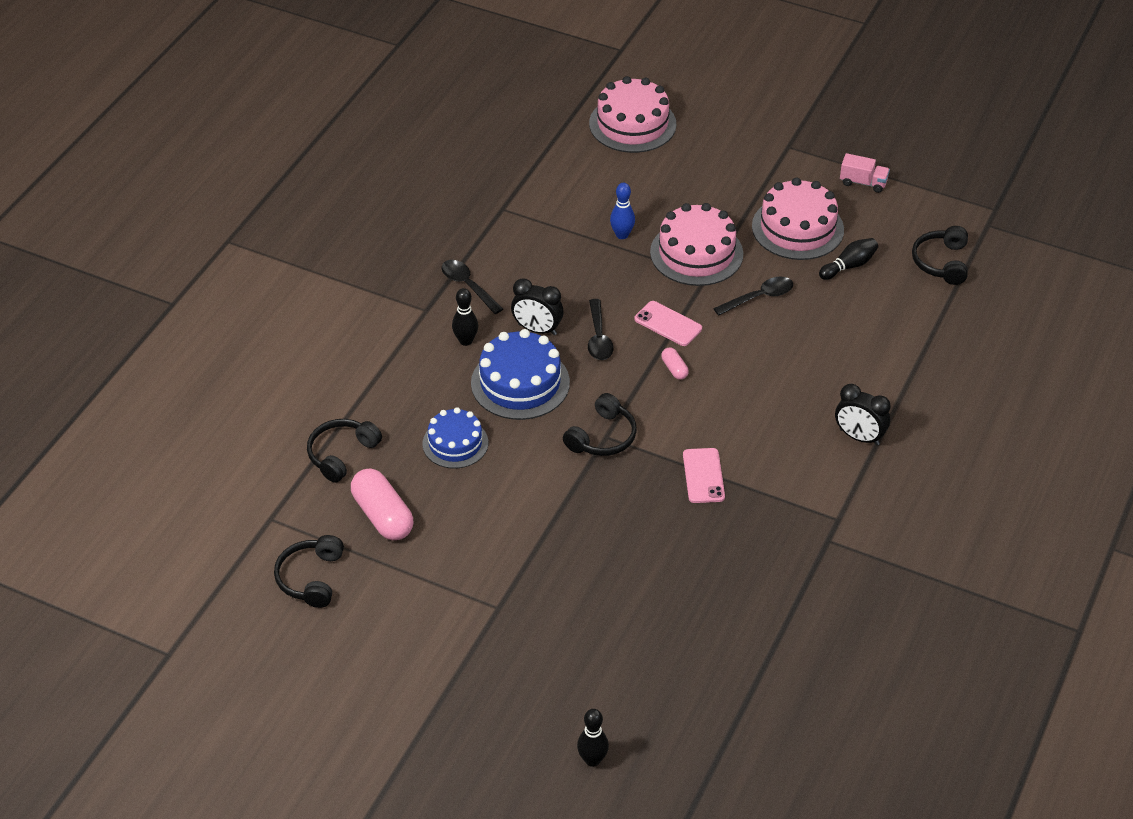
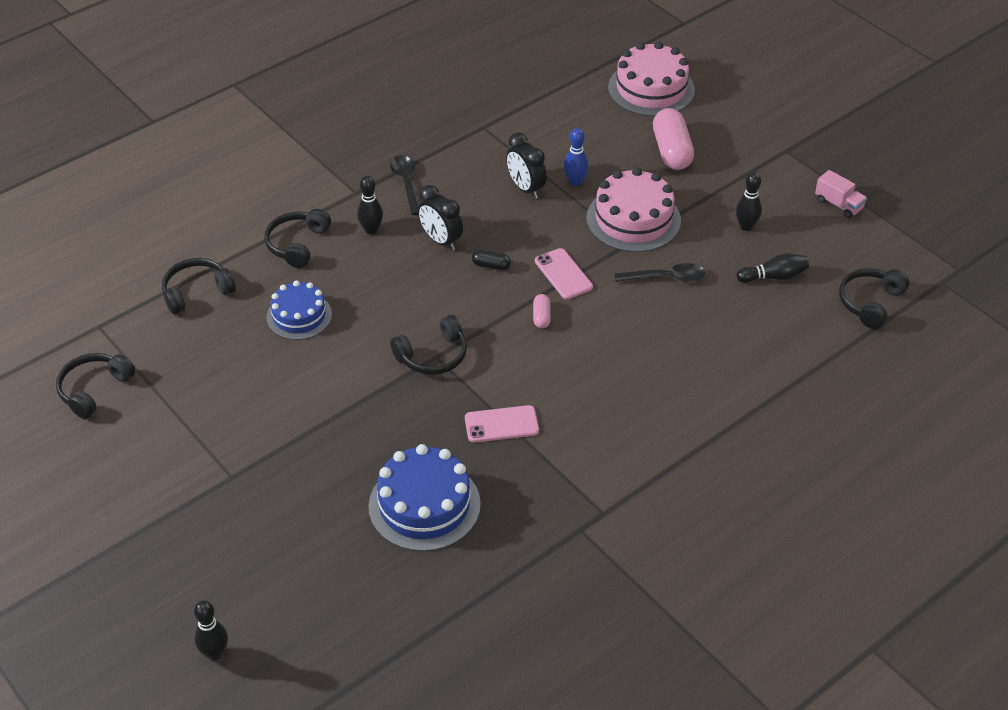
camera: 25 degrees right, 0 degrees up
pink capsule [351,468,413,540] -> pink capsule moved to [653,108,694,170]
blue cake [471,329,570,420] -> blue cake moved to [368,444,481,552]
black spoon [588,299,614,360] -> black capsule [472,250,511,270]
pink phone [683,448,725,503] -> pink phone turned 60 degrees clockwise [465,405,539,443]
pink cake [752,178,844,260] -> black bowling pin [736,172,762,231]
black clock [835,384,890,446] -> black clock moved to [506,132,547,199]
none -> black headphones [264,209,331,268]

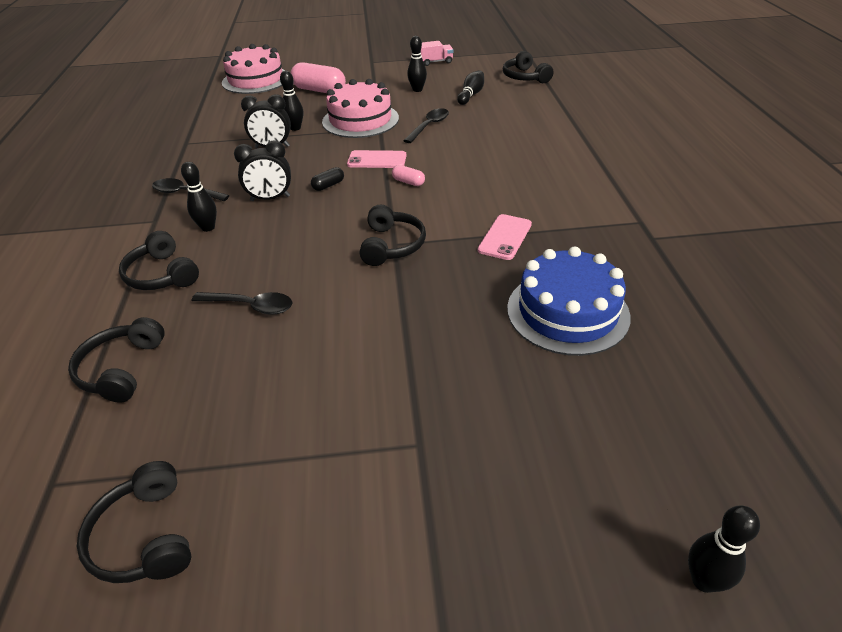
camera: 55 degrees left, 5 degrees down
blue cake [266,280,332,340] -> black spoon [191,292,293,315]
blue bowling pin [563,128,589,186] -> black bowling pin [280,71,303,131]

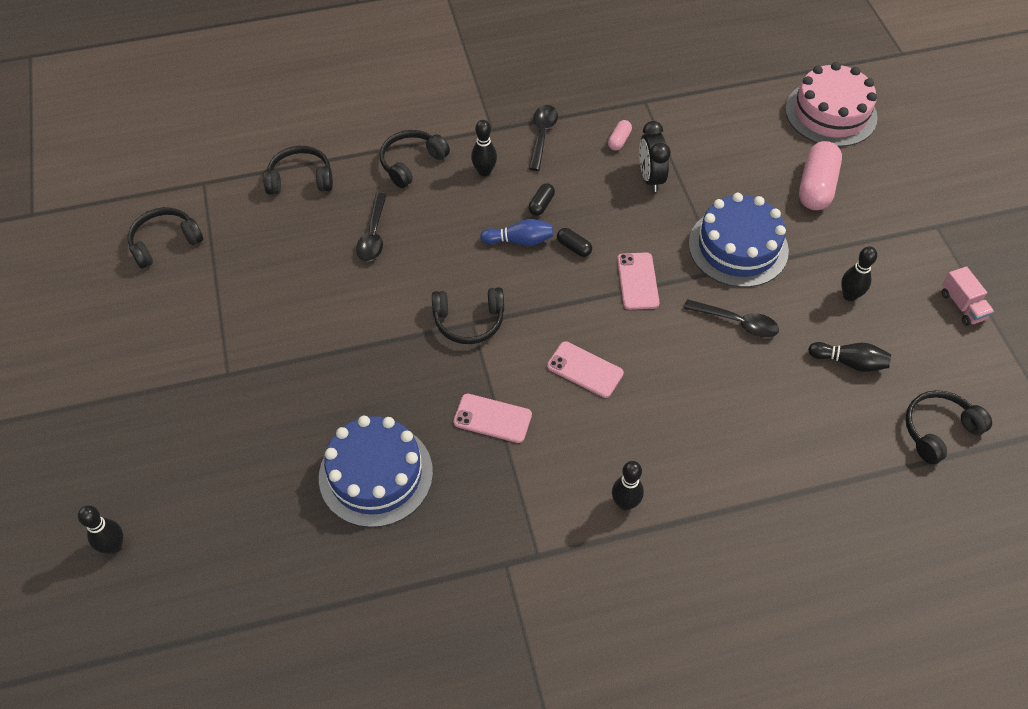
camera: 80 degrees right, 15 degrees up
black clock [234,141,291,201] -> black capsule [529,183,555,216]
black bowling pin [280,71,303,131] -> black bowling pin moved to [612,461,644,510]
pink cake [322,79,399,138] -> blue cake [689,193,789,287]
pink capsule [392,165,425,186] -> pink capsule moved to [608,120,632,151]
none -> blue bowling pin [480,219,553,246]
none -> pink phone [547,341,624,398]

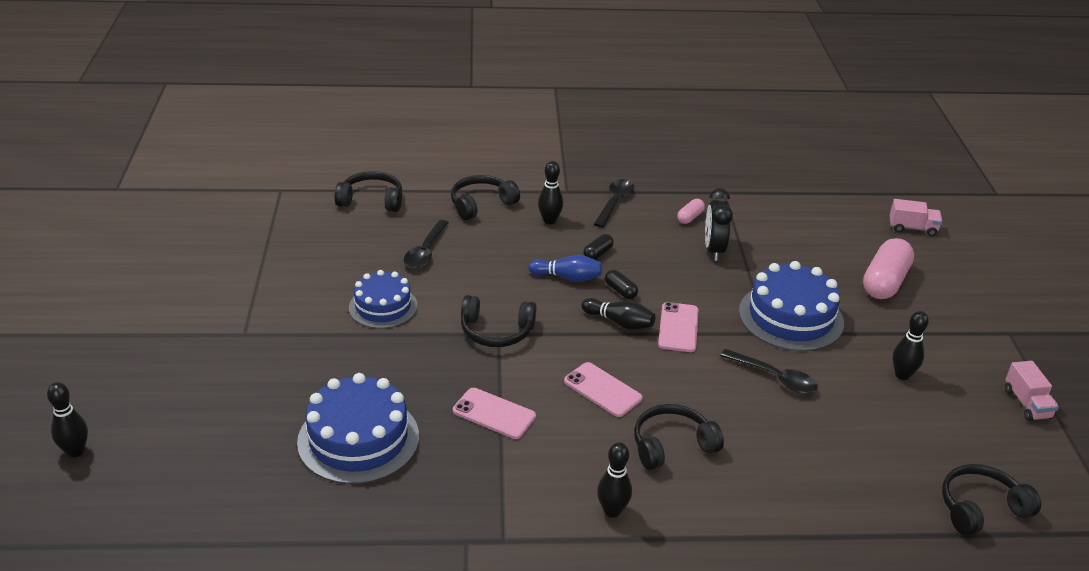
camera: 10 degrees right, 20 degrees down
black headphones [128,207,203,269] -> black headphones moved to [634,404,724,470]
pink cake [785,62,878,147] -> pink truck [890,199,942,236]
black bowling pin [808,342,891,372] -> black bowling pin moved to [581,298,656,330]
none -> blue cake [349,270,417,329]

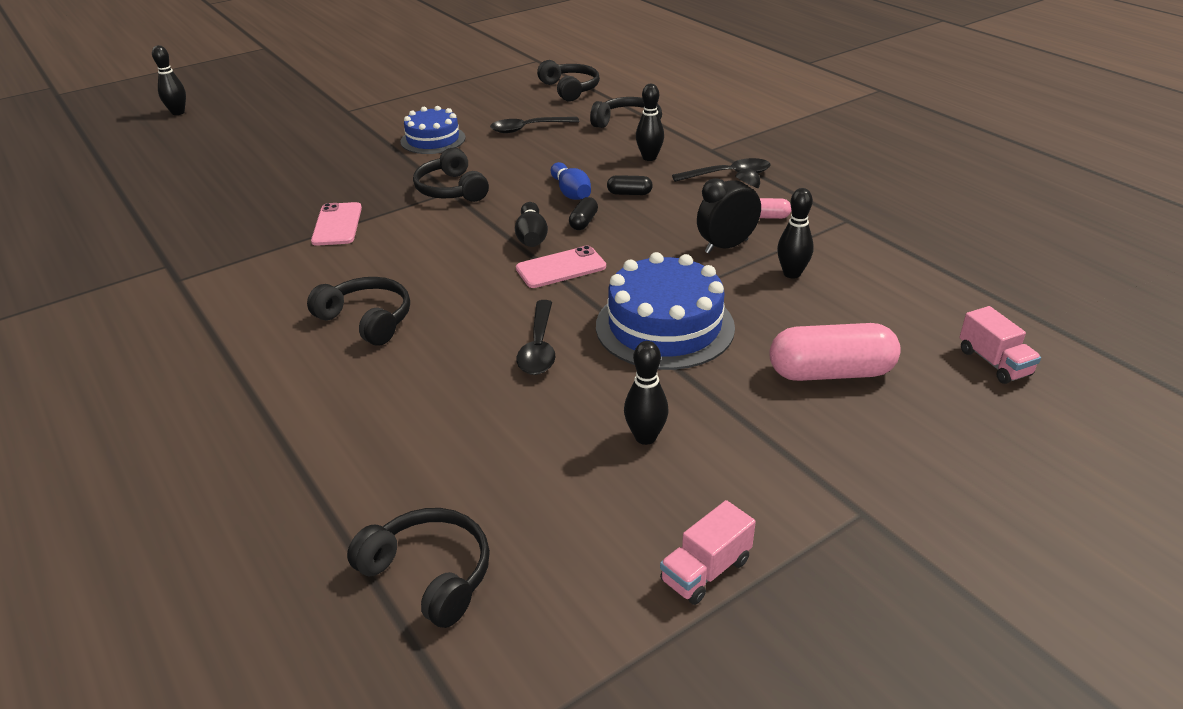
camera: 60 degrees right, 0 degrees up
blue cake [297,373,419,484] -> none
pink phone [564,362,643,417] -> none
black bowling pin [597,442,632,518] -> black bowling pin moved to [777,188,814,278]

